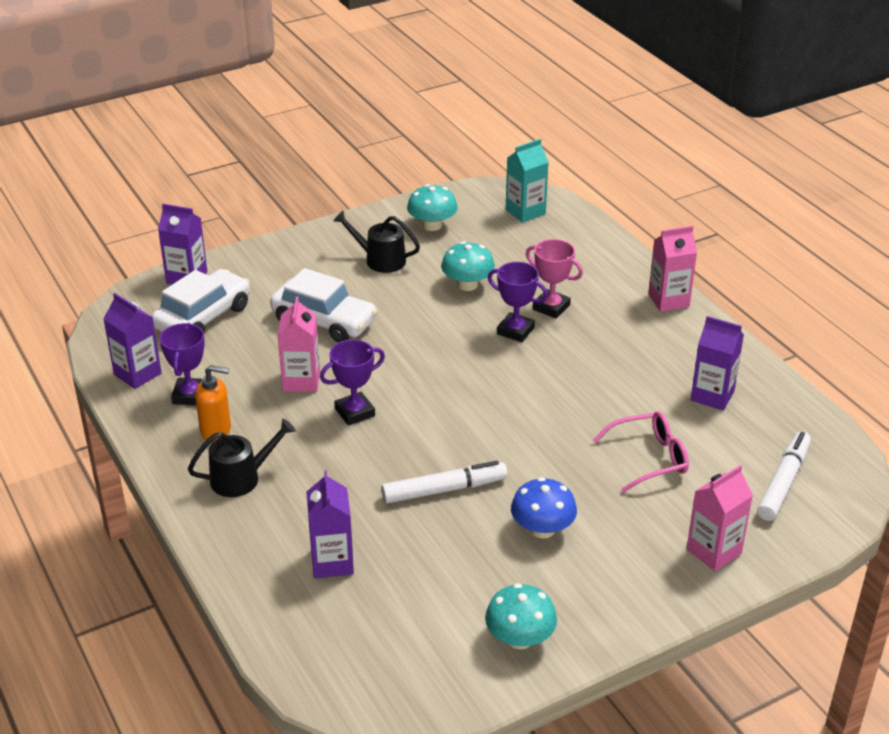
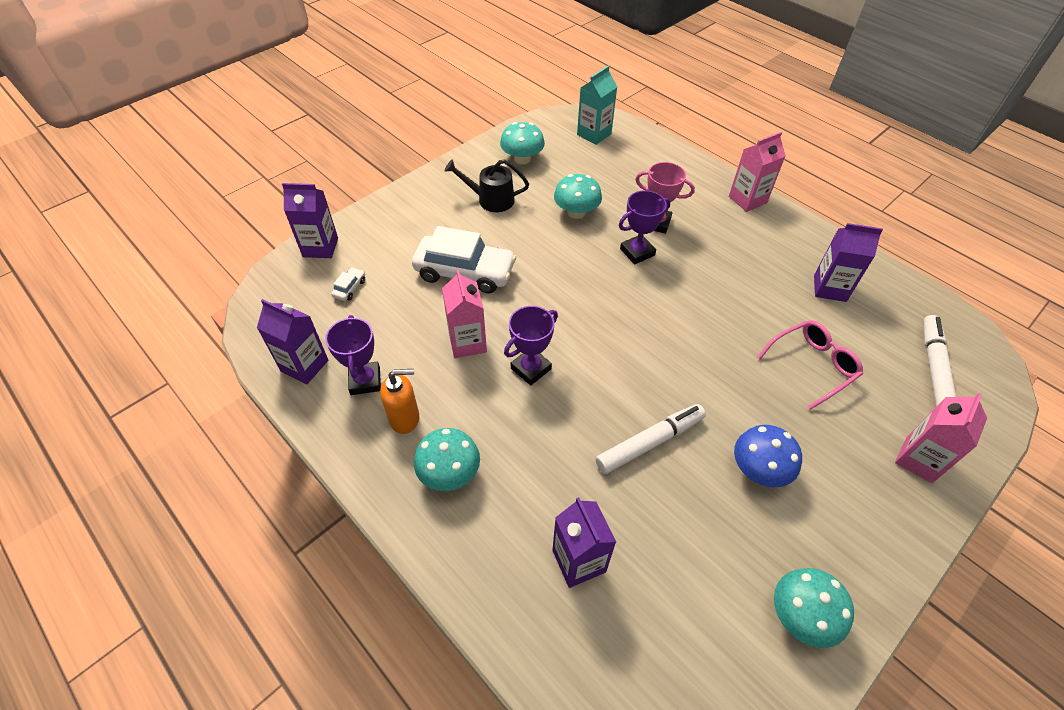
camera: 15 degrees left, 15 degrees up
white car [151,269,250,332] -> white car [331,267,365,301], size x0.40
black watering can [188,419,296,497] -> turquoise mushroom [414,428,480,491]
purple trophy [488,262,548,342] -> purple trophy turned 45 degrees counterclockwise [619,190,670,264]

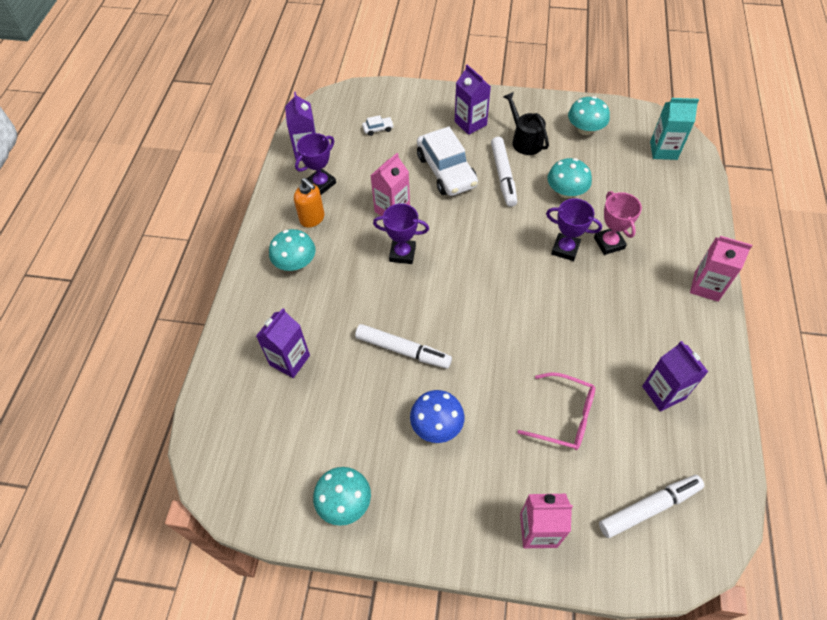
camera: 55 degrees right, 5 degrees up
purple carton [282,183,338,258] -> purple carton moved to [455,65,491,135]
none -> white marker [491,137,517,207]

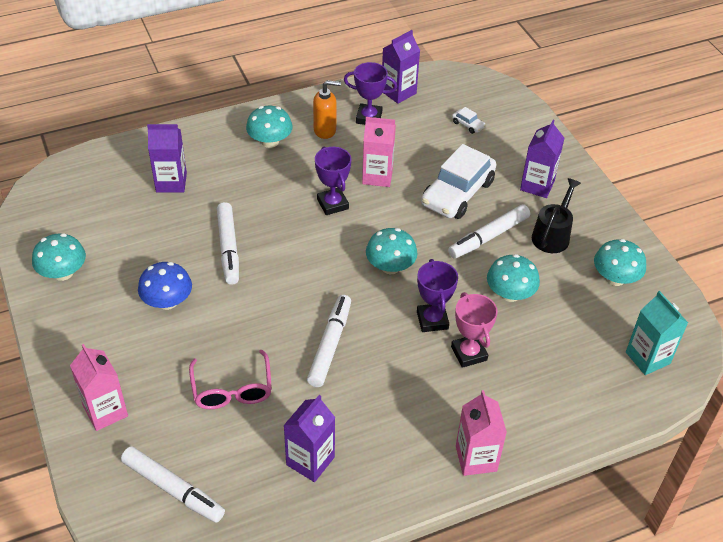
camera: 55 degrees right, 10 degrees down
orange soap dispenser [294,178,325,228] -> orange soap dispenser turned 105 degrees counterclockwise [313,80,341,139]
pink trophy [594,191,642,255] -> pink trophy turned 60 degrees counterclockwise [451,292,498,368]
none -> white marker [307,295,351,387]
none -> turquoise mushroom [366,228,418,274]

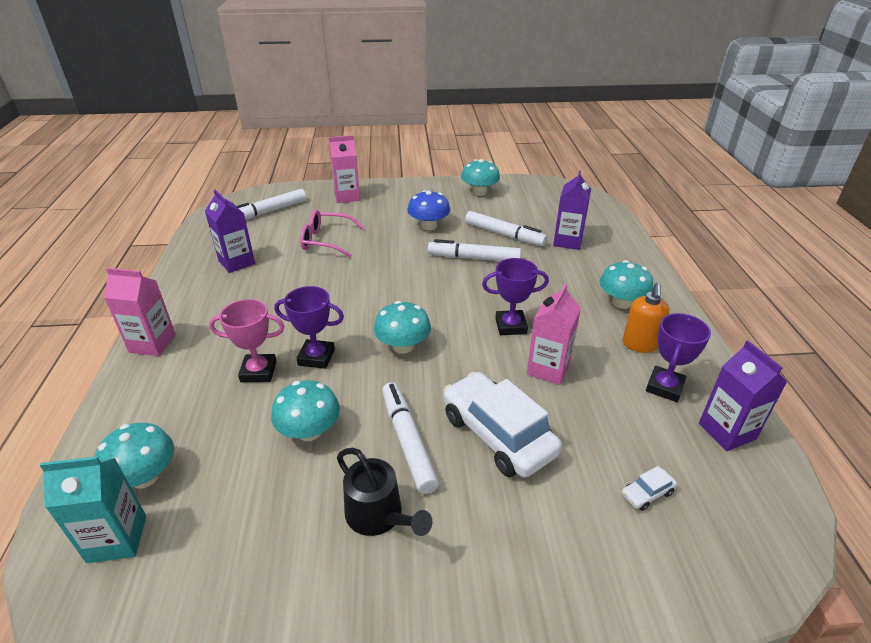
camera: 110 degrees right, 10 degrees down
white marker [307,295,351,387] -> white marker moved to [465,211,547,246]
purple carton [520,120,564,198] -> none
turquoise mushroom [594,239,646,286] -> turquoise mushroom moved to [94,423,174,489]

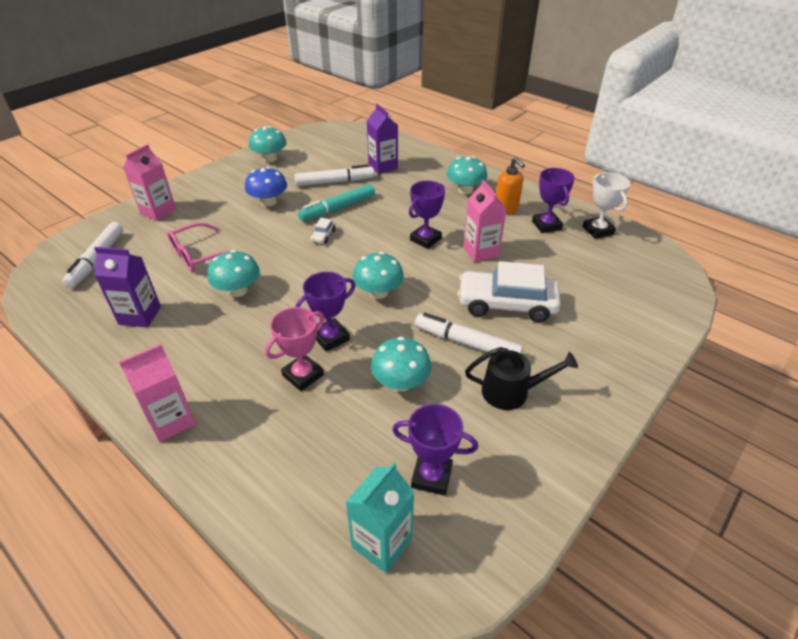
camera: 45 degrees left, 5 degrees up
turquoise mushroom [94,423,174,489] -> turquoise mushroom moved to [208,250,260,297]
white marker [428,239,521,261] -> turquoise marker [298,184,375,221]
white car [622,466,677,511] -> white car moved to [311,218,336,243]
purple carton [699,340,787,451] -> white trophy [582,173,630,239]
none -> purple trophy [392,404,478,496]

